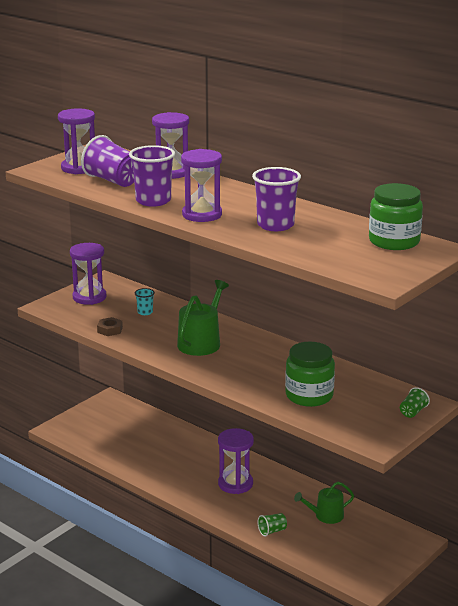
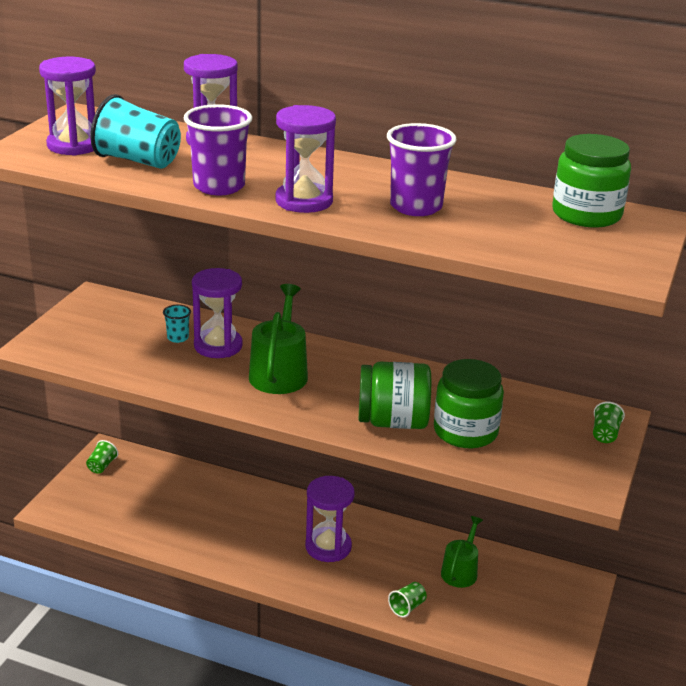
camera: 20 degrees left, 5 degrees up
purple hourglass [70,243,107,305] -> purple hourglass moved to [192,268,243,358]
purple cup [81,135,134,187] -> turquoise cup [90,94,181,169]
brown nut [97,317,123,336] -> none
green watering can [294,482,354,524] -> green watering can turned 150 degrees clockwise [441,516,483,588]
none -> green cup [86,440,118,474]
none -> green jar [359,361,431,429]

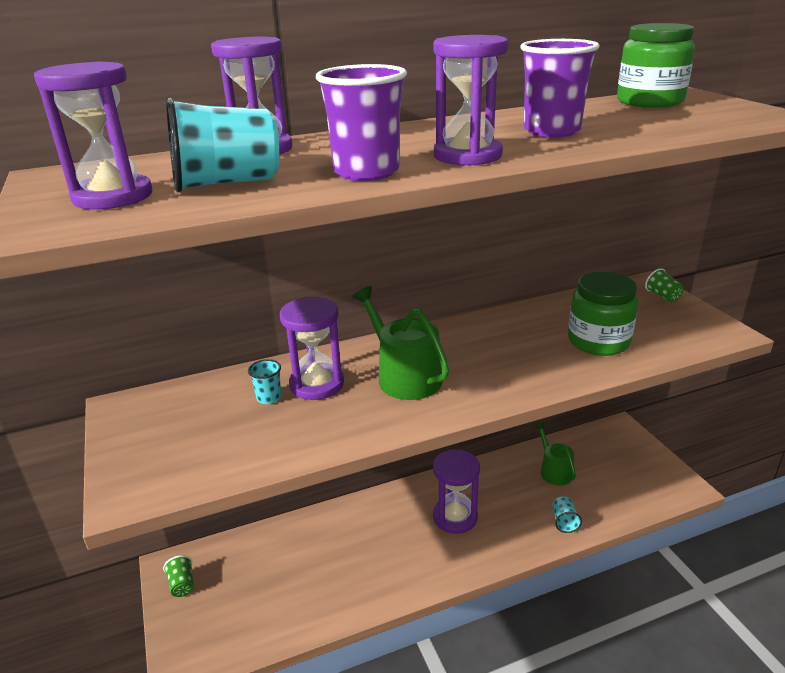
camera: 40 degrees left, 0 degrees up
green jar [359,361,431,429] -> none
green cup [388,582,427,618] -> turquoise cup [552,496,582,533]

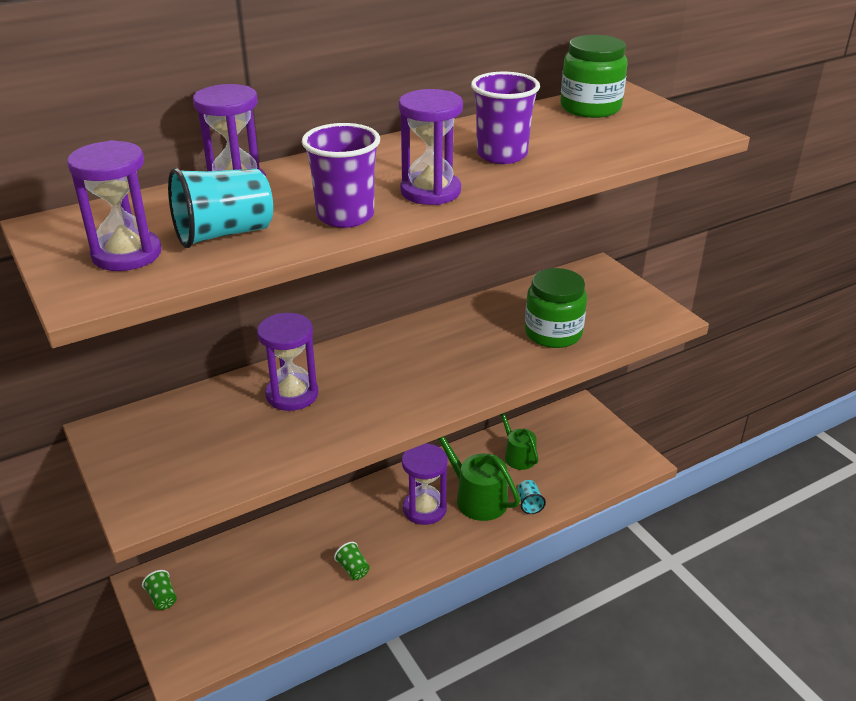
camera: 10 degrees left, 5 degrees up
turquoise cup [248,359,281,404] -> none
green watering can [352,286,450,400] -> green watering can moved to [438,436,520,521]
green cup [645,268,684,302] -> green cup moved to [334,542,369,580]

